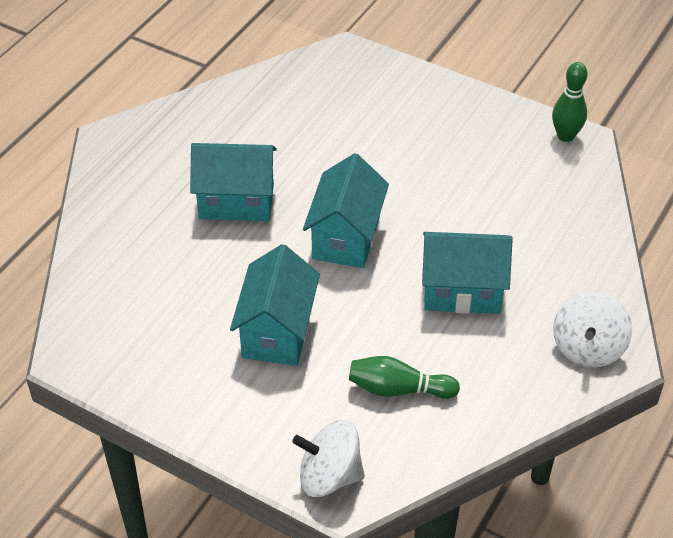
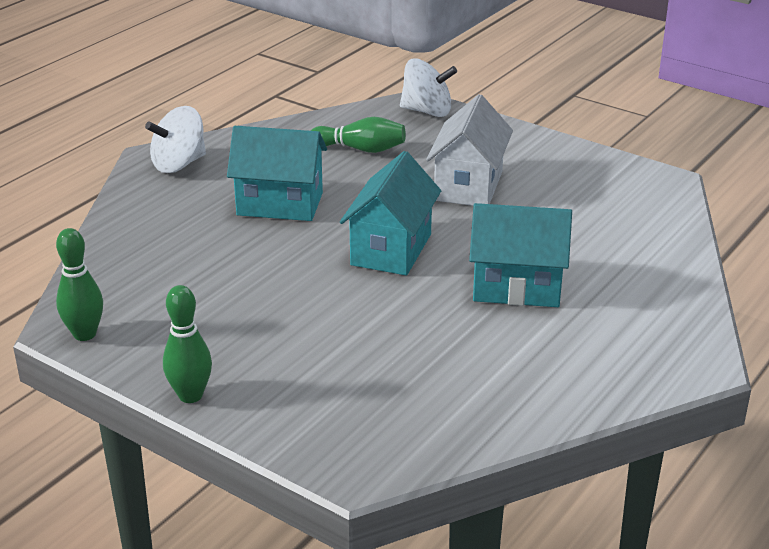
camera: 175 degrees left, 15 degrees down
turquoise house [230,244,320,366] -> white house [426,94,513,206]
white spinning top [553,291,632,368] -> white spinning top turned 150 degrees counterclockwise [145,106,206,173]
none -> green bowling pin [163,285,212,403]

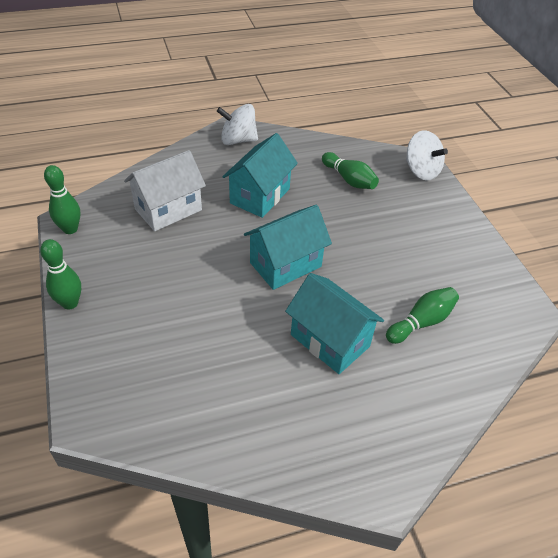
camera: 35 degrees right, 15 degrees up
turquoise house [227,126,327,221] -> turquoise house turned 75 degrees clockwise [222,133,298,218]
white house [426,94,513,206] -> white house moved to [124,150,206,231]
none -> green bowling pin [386,287,459,344]

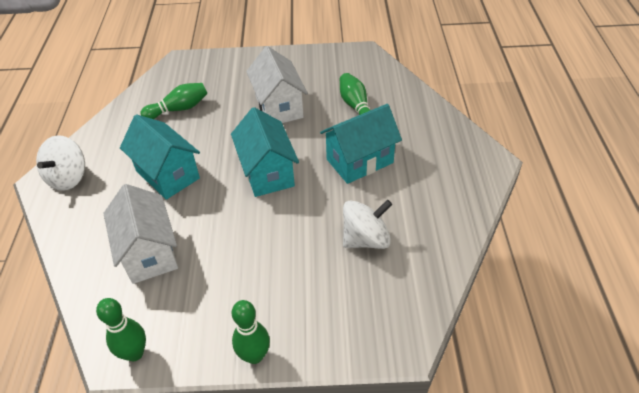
camera: 70 degrees left, 0 degrees up
white spinning top [406,130,448,181] -> white spinning top moved to [343,200,392,249]
none -> white house [246,46,308,123]

